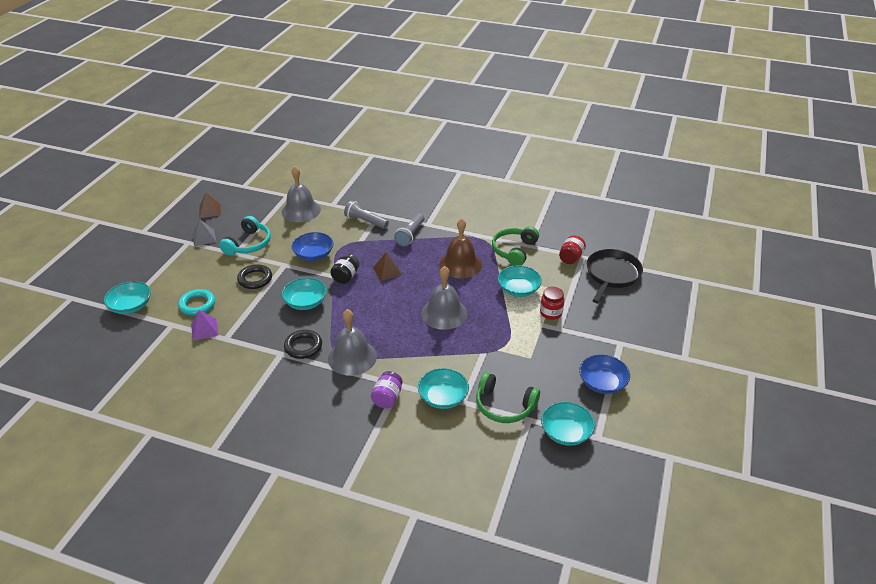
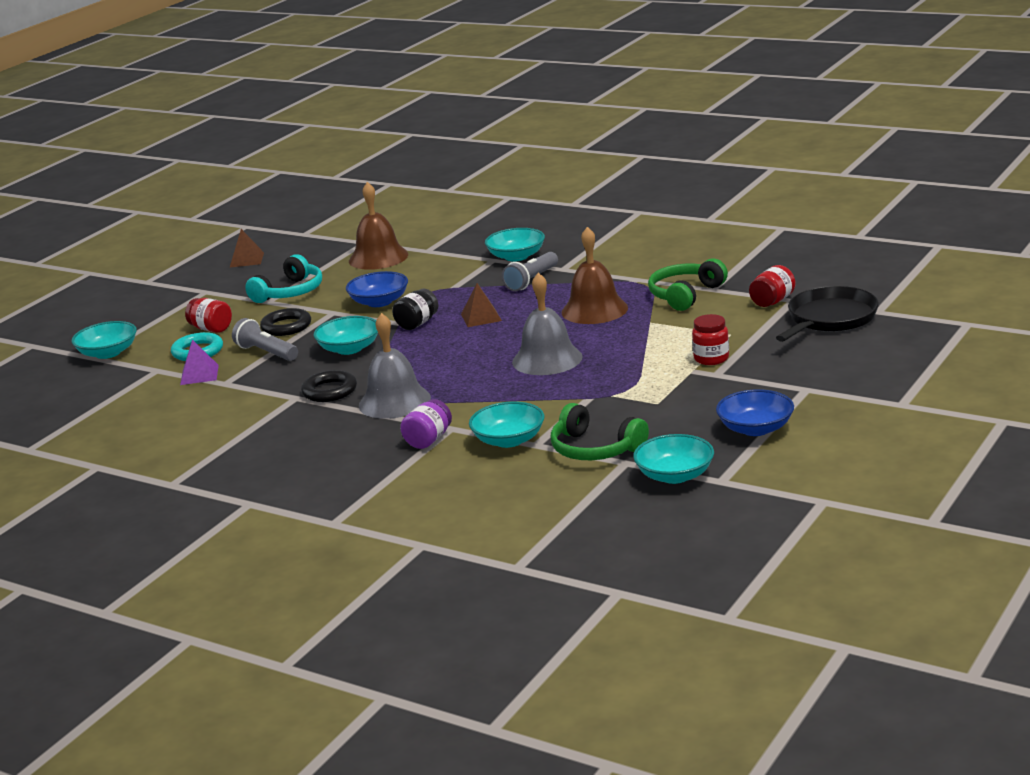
camera: 15 degrees right, 15 degrees down
grey pyramid [192,219,216,246] -> none
grey bell [282,166,321,222] -> brown bell [349,182,408,270]
grey flashlight [344,201,389,229] -> grey flashlight moved to [232,318,298,361]
turquoise bowl [498,265,542,297] -> turquoise bowl moved to [485,228,545,262]
none -> red jar [185,298,232,333]

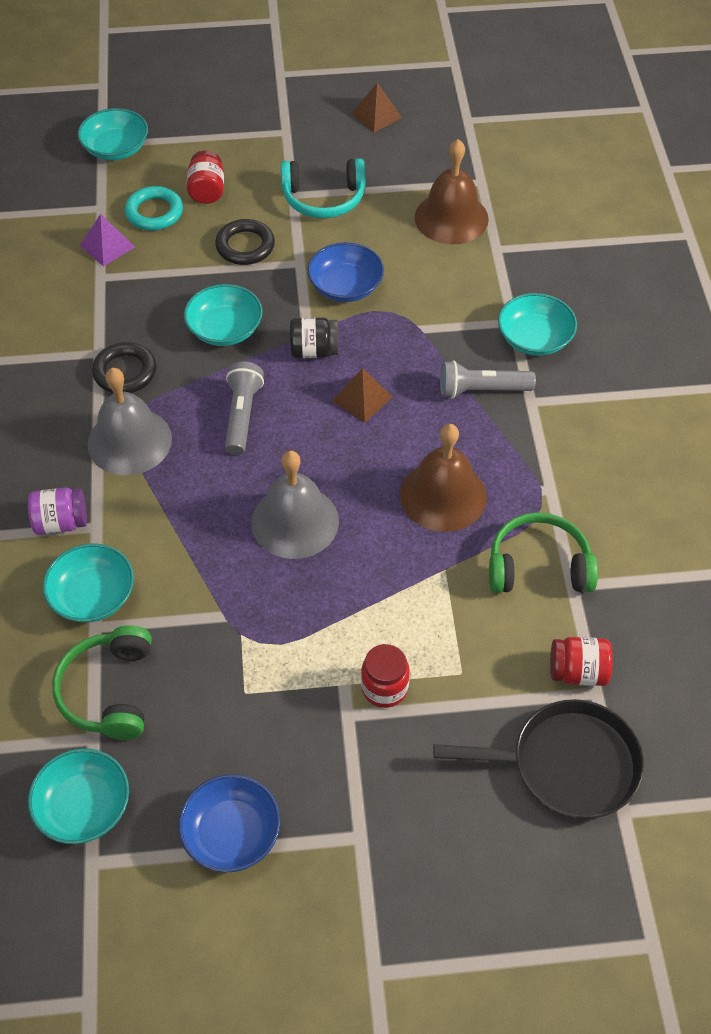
camera: 50 degrees right, 30 degrees up
grey flashlight [232,318,298,361] -> grey flashlight moved to [225,362,264,455]

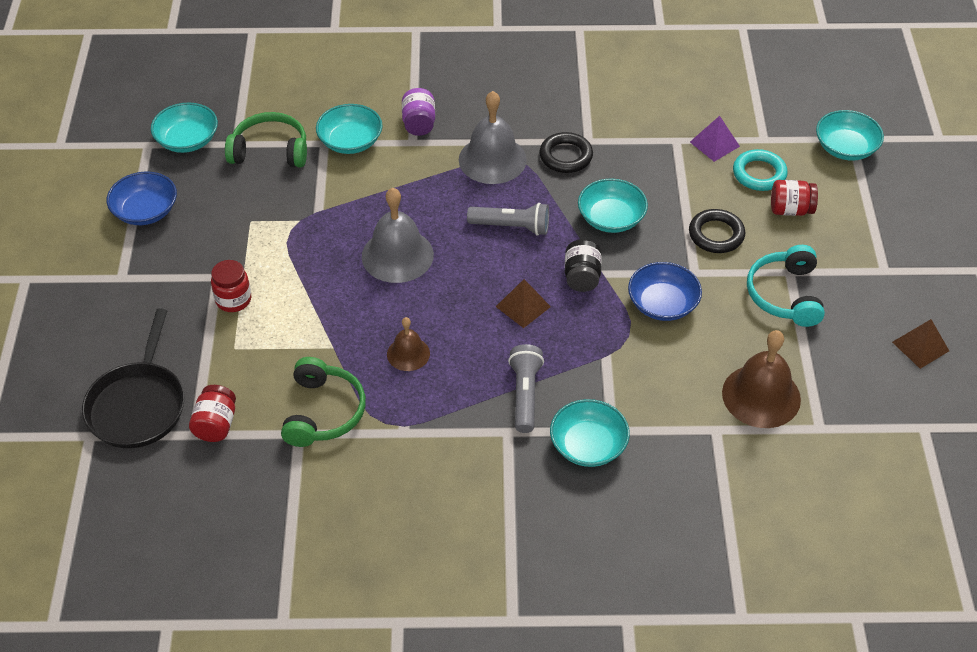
camera: 95 degrees right, 5 degrees down
brown bell [400,424,487,532] -> brown bell [387,317,430,371], size x0.57

